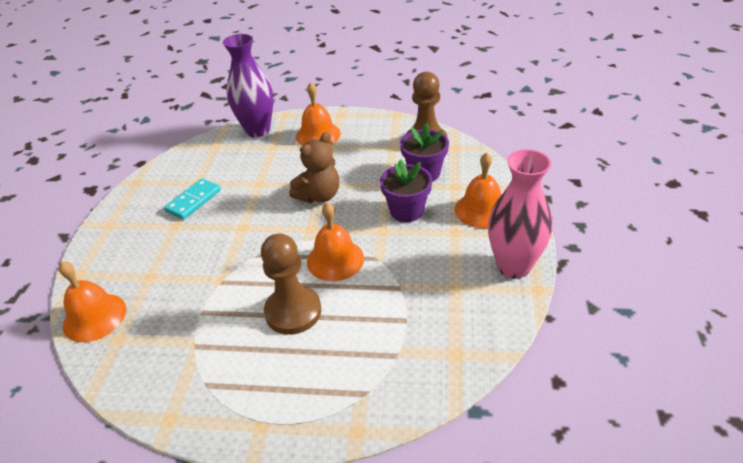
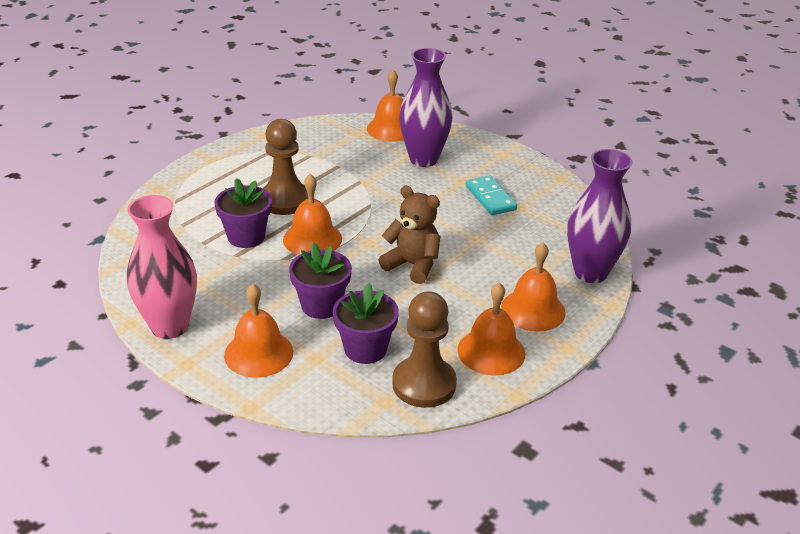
camera: 120 degrees right, 5 degrees down
brown teddy bear [289,132,339,203] -> brown teddy bear turned 135 degrees clockwise [379,186,440,284]
none -> purple flower pot [214,178,272,248]
none -> purple vase [399,48,453,167]
none -> orange bell [457,282,525,376]

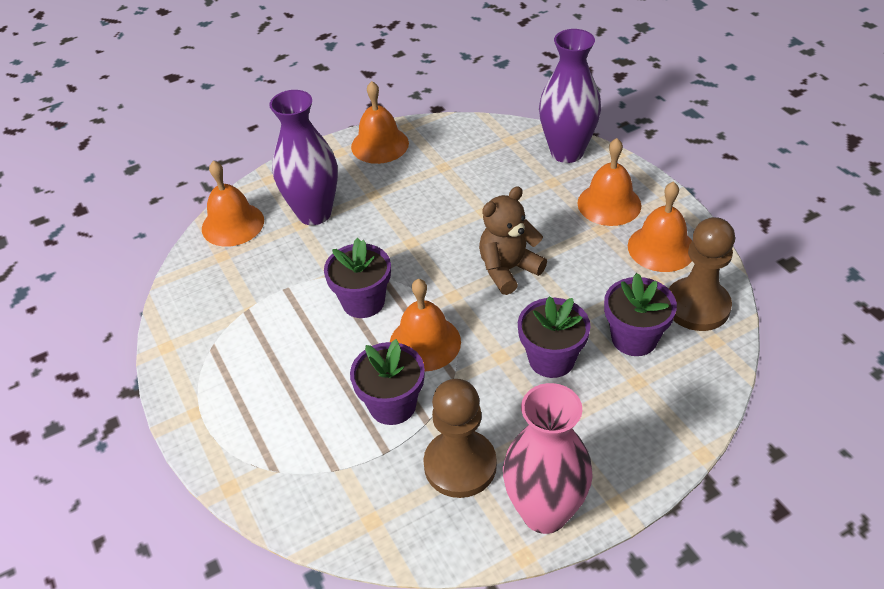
camera: 65 degrees left, 10 degrees up
orange bell [224,283,293,378] -> orange bell moved to [351,81,409,164]
brown pawn [262,119,308,215] -> brown pawn moved to [423,379,497,498]
turquoise domino [466,175,517,215] -> none
none -> purple flower pot [324,238,391,318]

